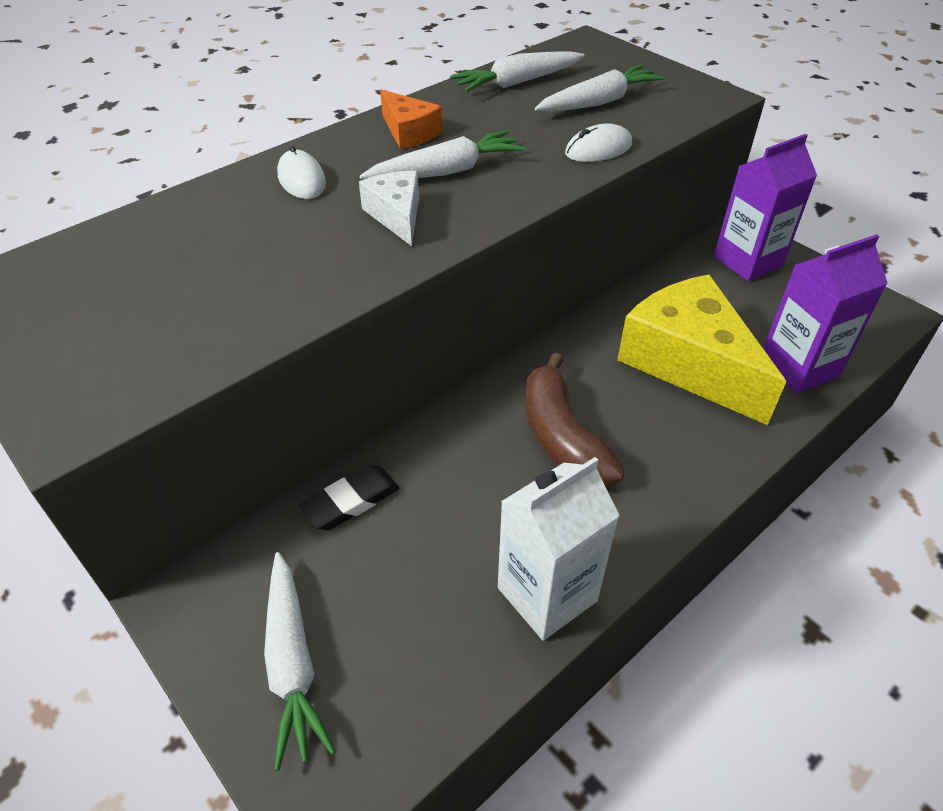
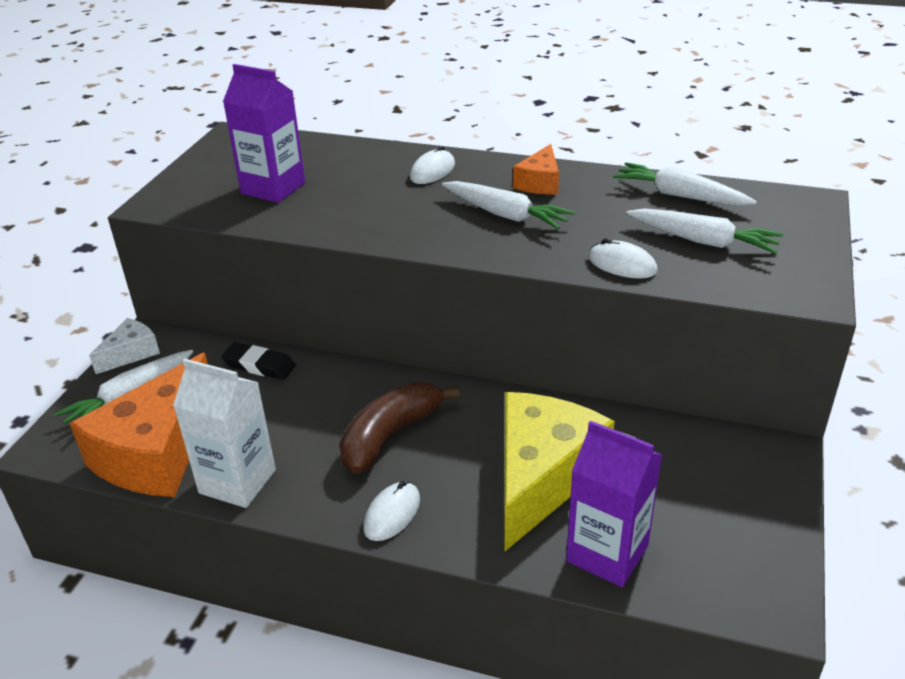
camera: 60 degrees right, 10 degrees down
white cheese [359,171,419,246] -> white cheese moved to [89,318,160,374]
purple carton [714,134,817,282] -> purple carton moved to [223,64,305,203]
none -> orange cheese [70,353,208,497]
none -> white mouse [363,481,420,541]

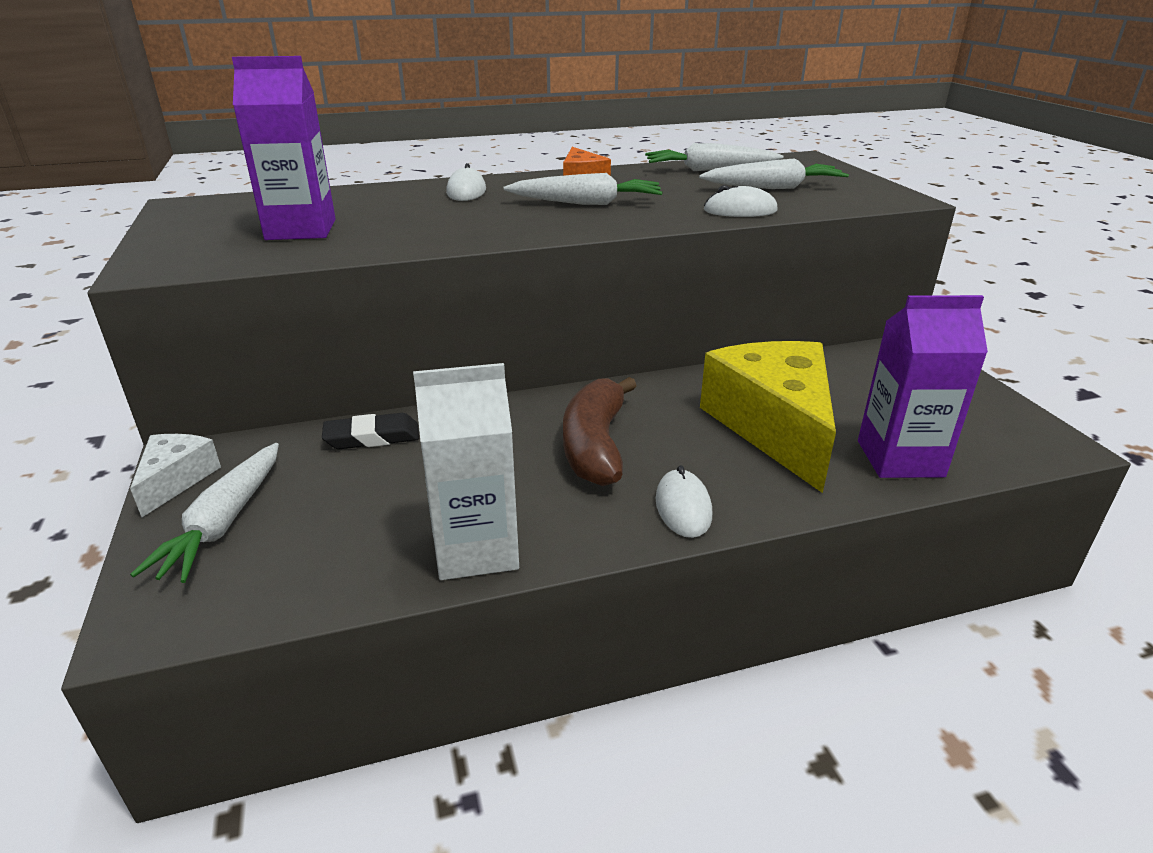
camera: 35 degrees left, 5 degrees down
orange cheese [70,353,208,497] -> none

